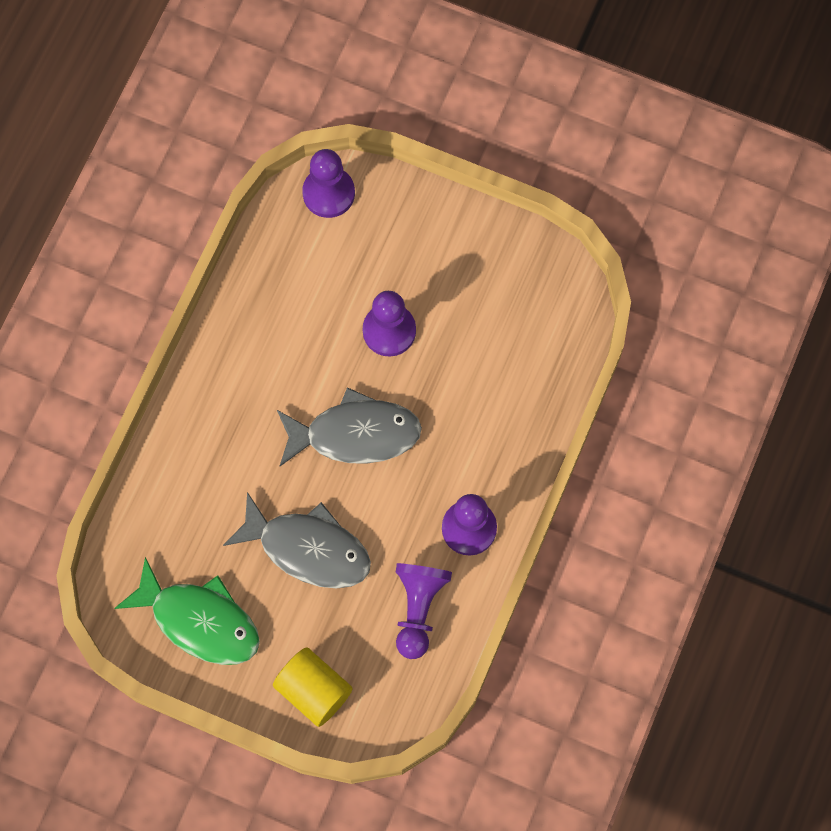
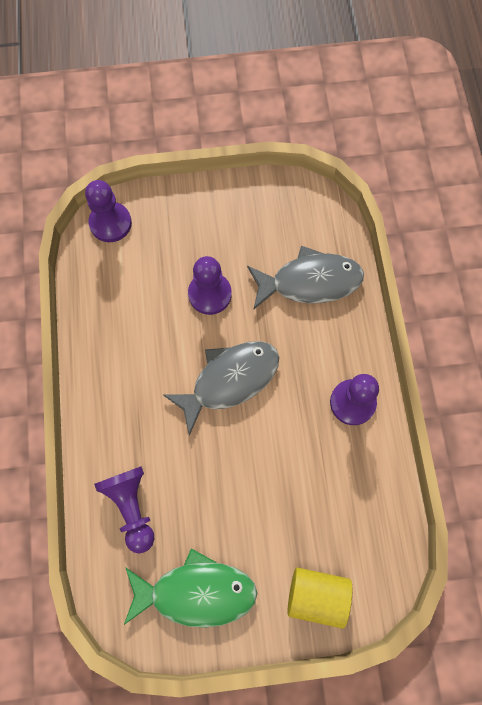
camera: 30 degrees left, 0 degrees up
grey fish [223,492,371,589] -> grey fish moved to [247,246,364,310]
purple pawn [396,563,452,659] -> purple pawn moved to [94,466,154,553]

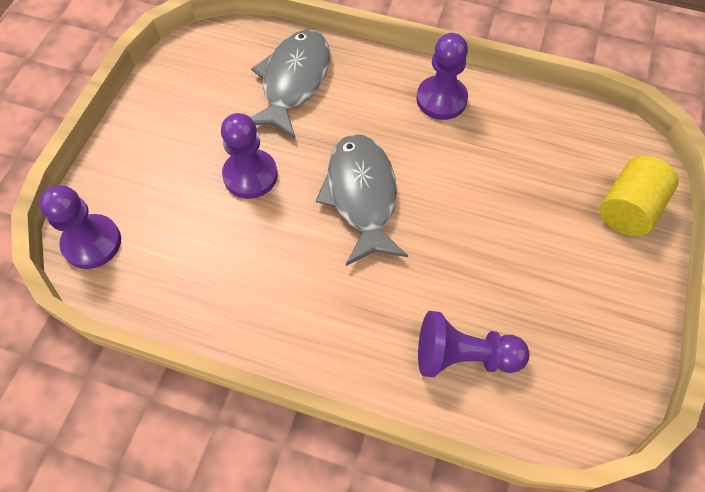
camera: 65 degrees left, 10 degrees down
green fish [124,548,257,628] -> none

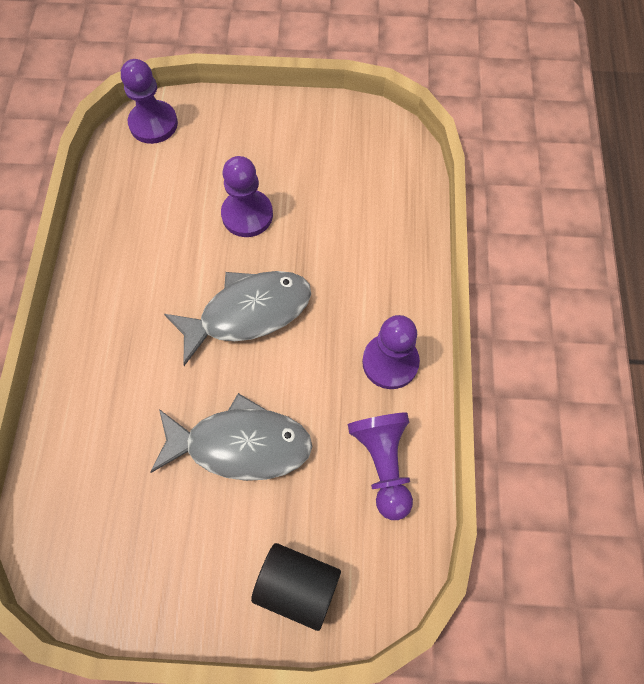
camera: 75 degrees right, 5 degrees up
grey fish [250,30,330,139] -> grey fish moved to [150,393,312,481]
purple pawn [418,311,530,377] -> purple pawn moved to [348,412,413,520]
yellow cylinder [599,156,678,236] -> black cylinder [251,543,341,631]

